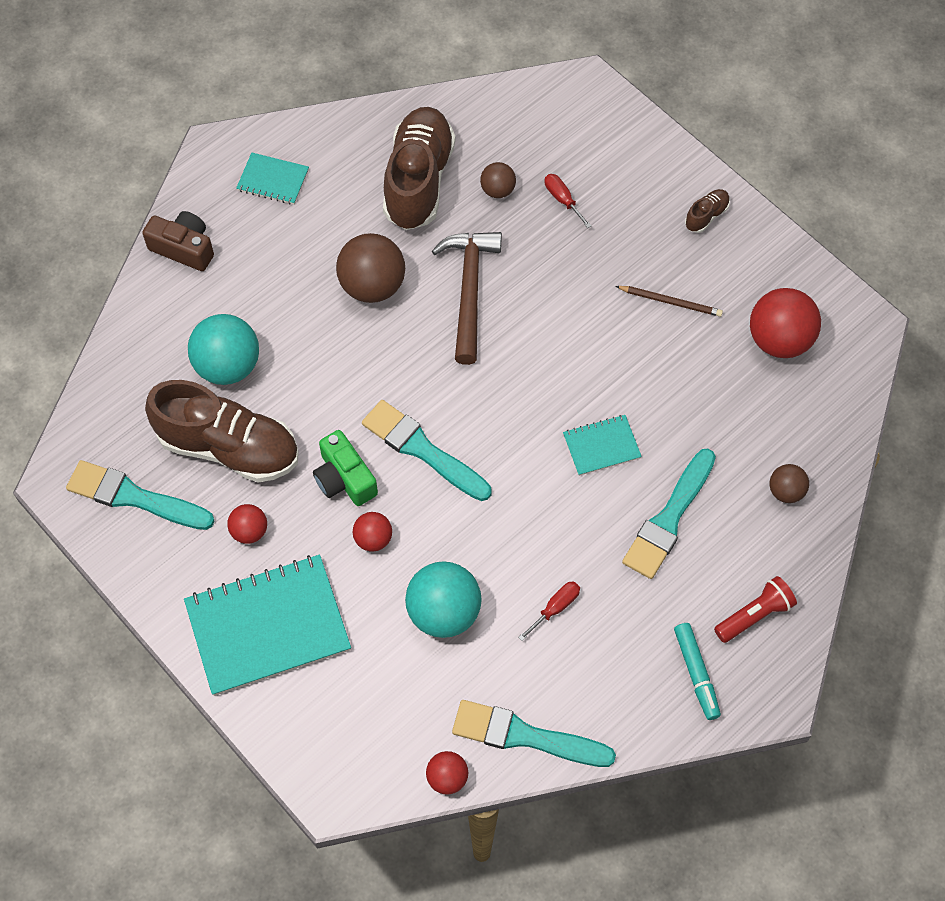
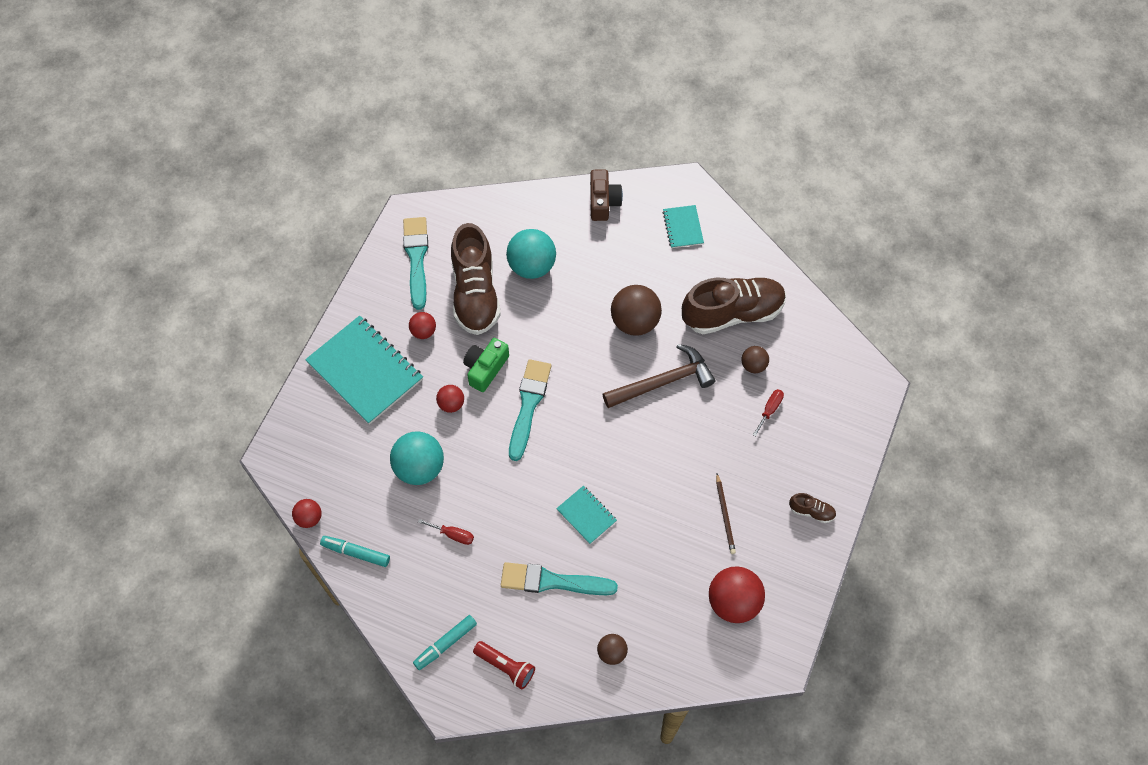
camera: 65 degrees right, 0 degrees up
turquoise brush [452,700,616,767] -> turquoise marker [320,536,390,567]

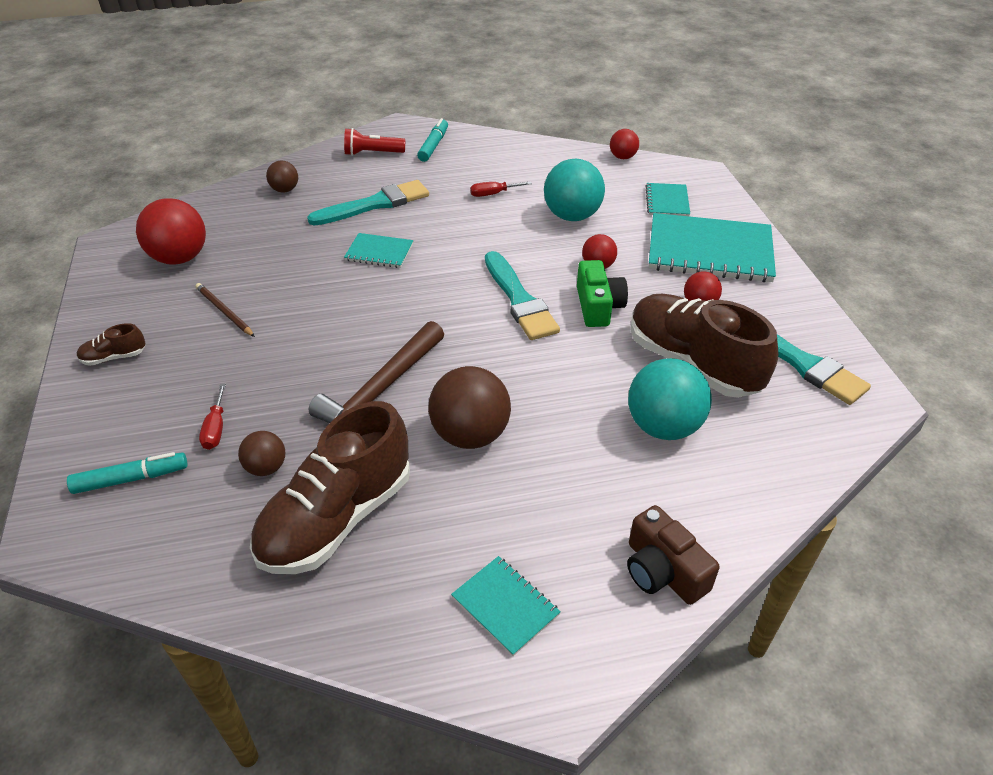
camera: 145 degrees right, 20 degrees down
turquoise marker [320,536,390,567] -> turquoise marker moved to [67,452,187,494]
none -> turquoise notebook [645,183,690,216]

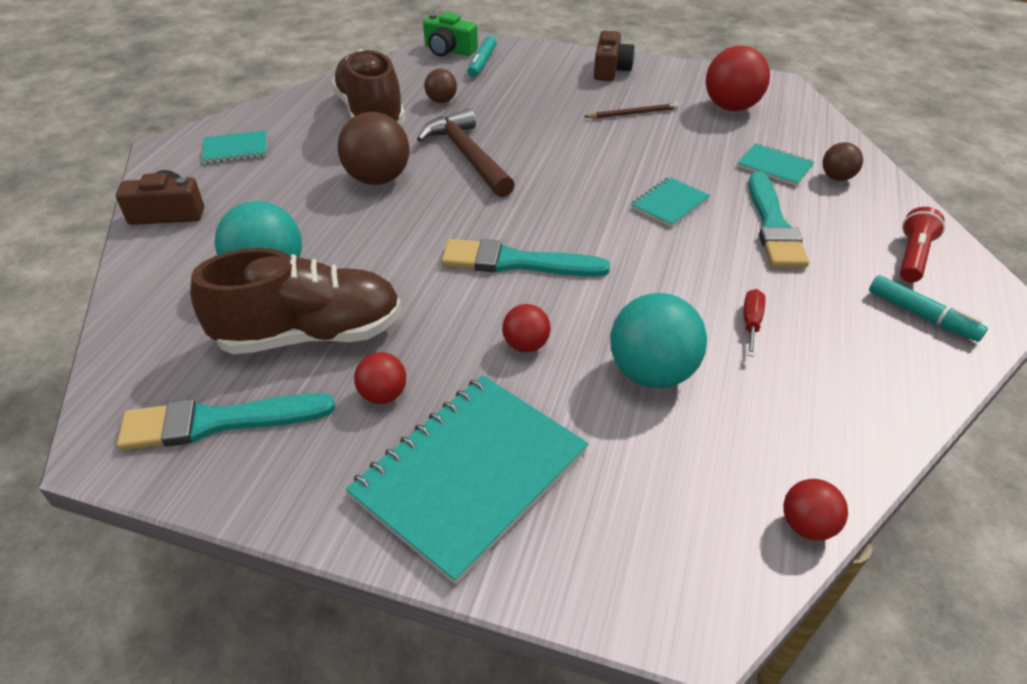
camera: 120 degrees right, 0 degrees up
brown shoe [77,323,146,366] -> brown camera [594,31,635,81]
red screwdriver [199,384,226,450] -> none
green camera [577,260,628,327] -> green camera moved to [423,12,478,57]
turquoise notebook [645,183,690,216] -> turquoise notebook moved to [737,143,814,186]

